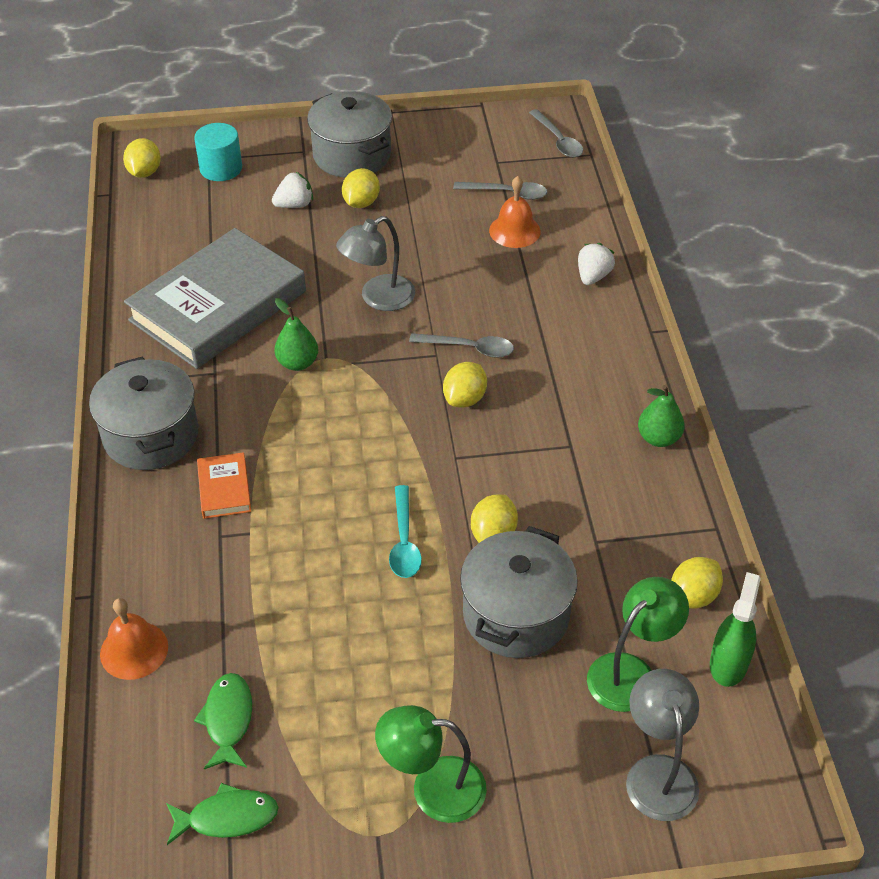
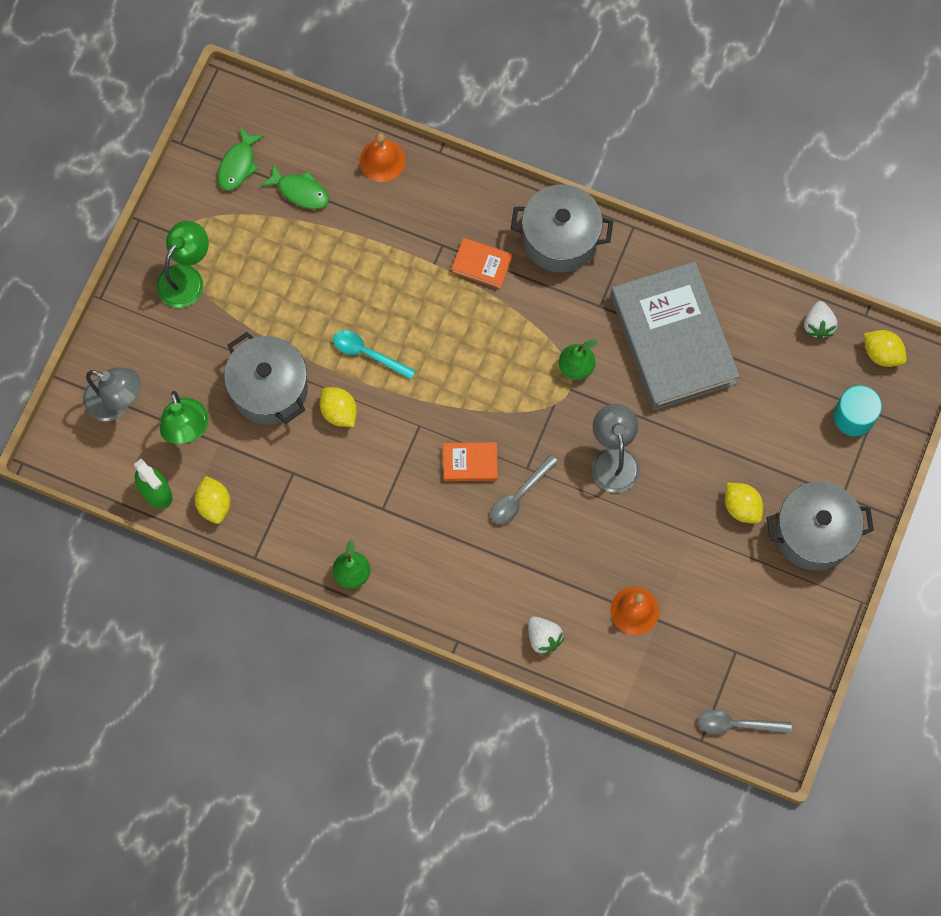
camera: 120 degrees right, 25 degrees up
white strawberry [272,171,313,208] -> white strawberry moved to [804,301,838,339]
yellow lemon [443,362,487,408] -> orange book [443,442,498,481]
grey spoon [453,182,547,200] -> none

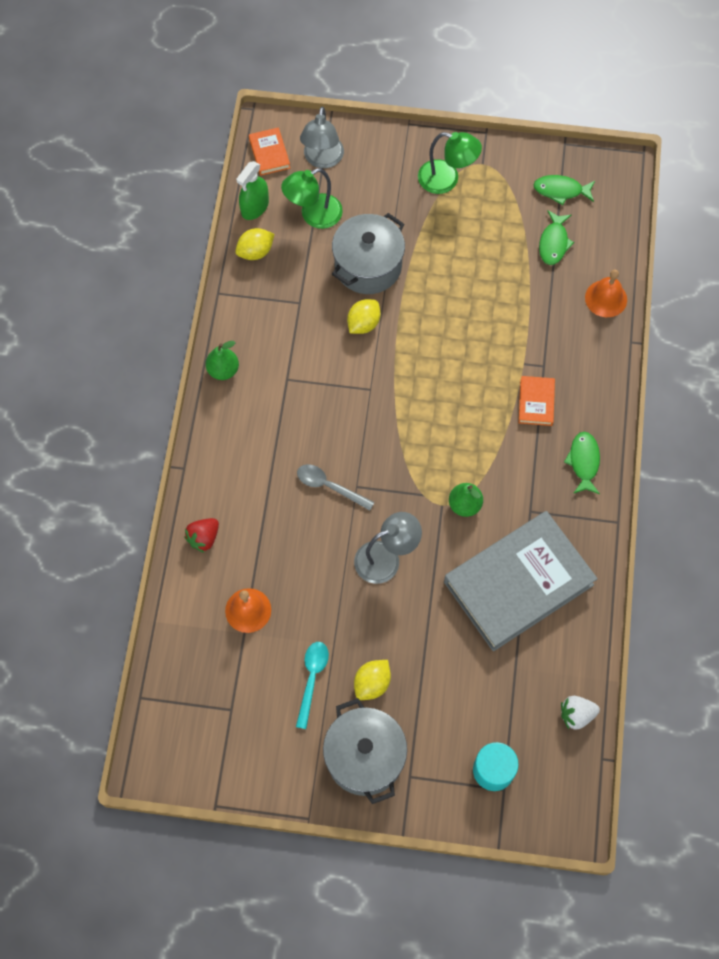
camera: 75 degrees right, 5 degrees down
turquoise spoon [333,330,416,380] -> turquoise spoon moved to [296,642,329,729]
orange book [443,442,498,481] -> orange book moved to [249,127,290,176]
grey pot [511,184,613,273] -> green fish [564,432,600,494]
white strawberry [528,616,564,656] -> red strawberry [184,518,219,553]
grey spoon [698,709,792,735] -> none
yellow lemon [864,330,907,367] -> none

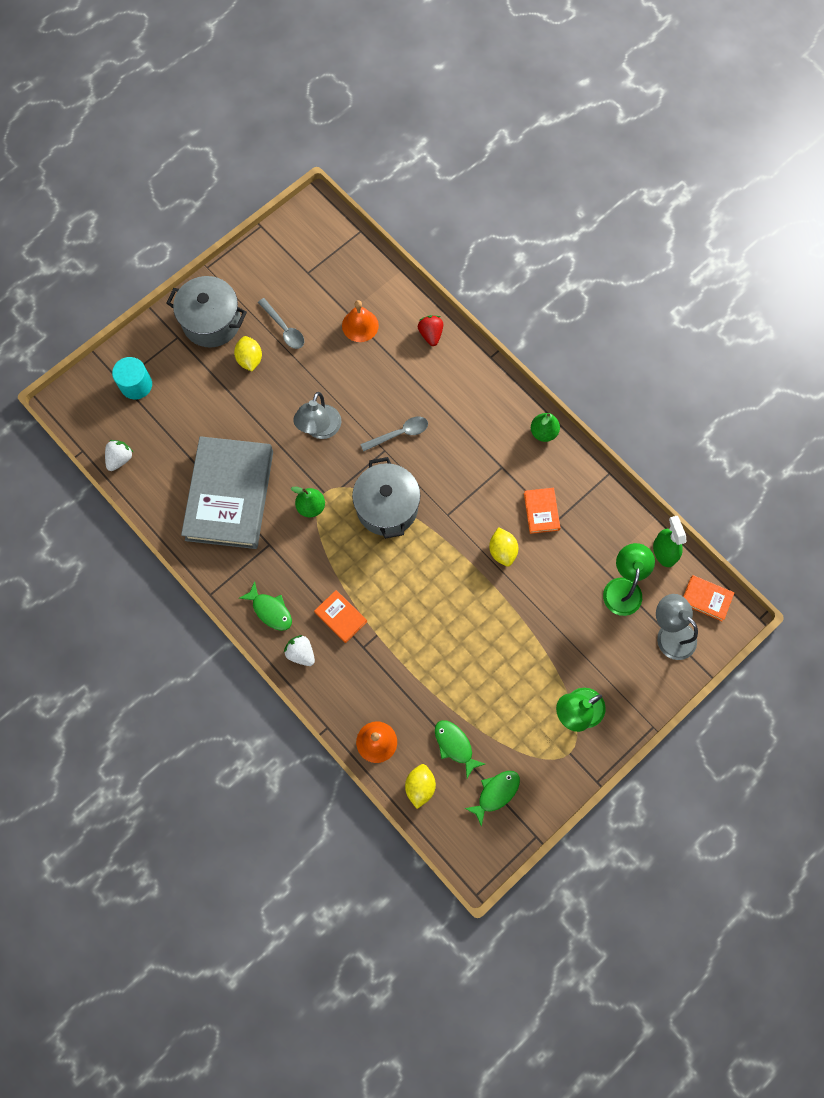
camera: 130 degrees right, 5 degrees up
yellow lemon [235,228,274,260] -> yellow lemon moved to [405,764,436,809]
turquoise spoon [296,642,329,729] -> grey spoon [258,298,304,349]
grey pot [332,213,405,294] -> grey pot moved to [352,457,420,539]
none -> white strawberry [284,635,315,666]
none -> orange book [524,488,560,534]

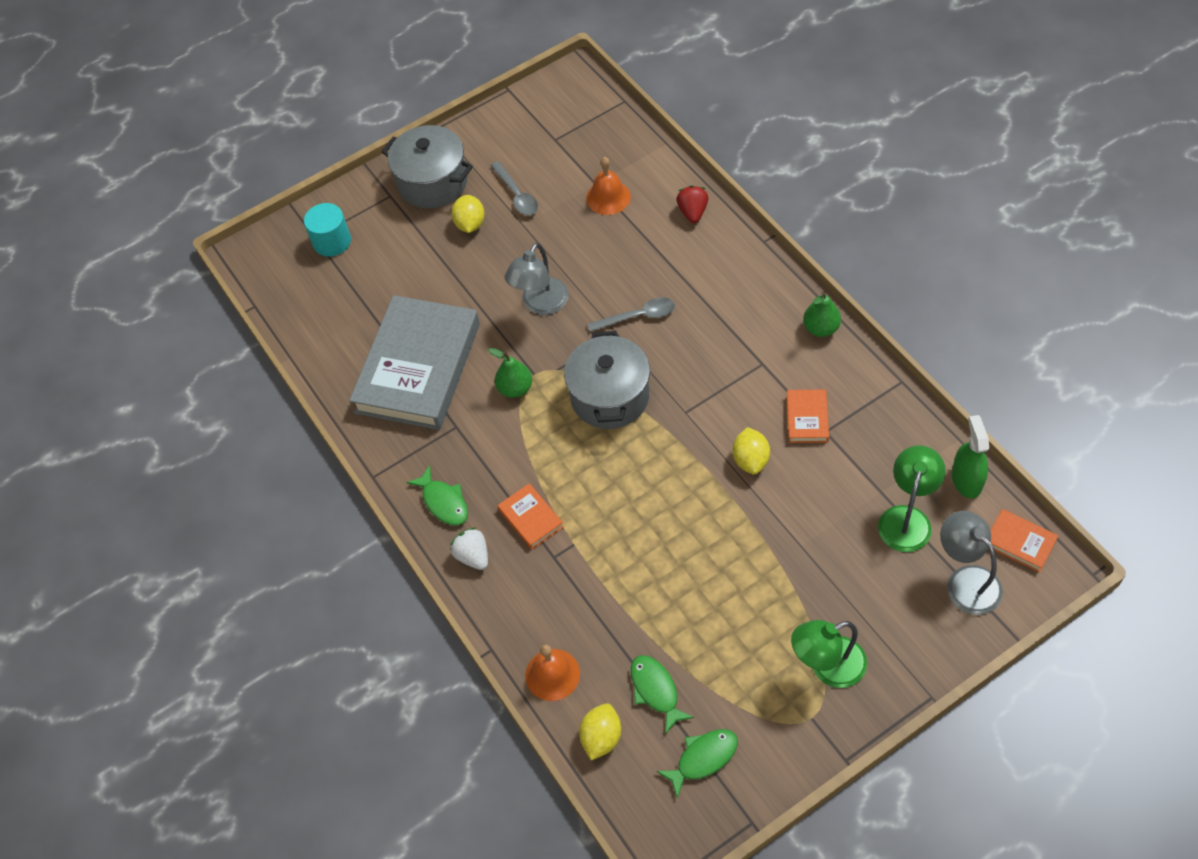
camera: 15 degrees right, 15 degrees down
white strawberry [105,440,133,471] -> none

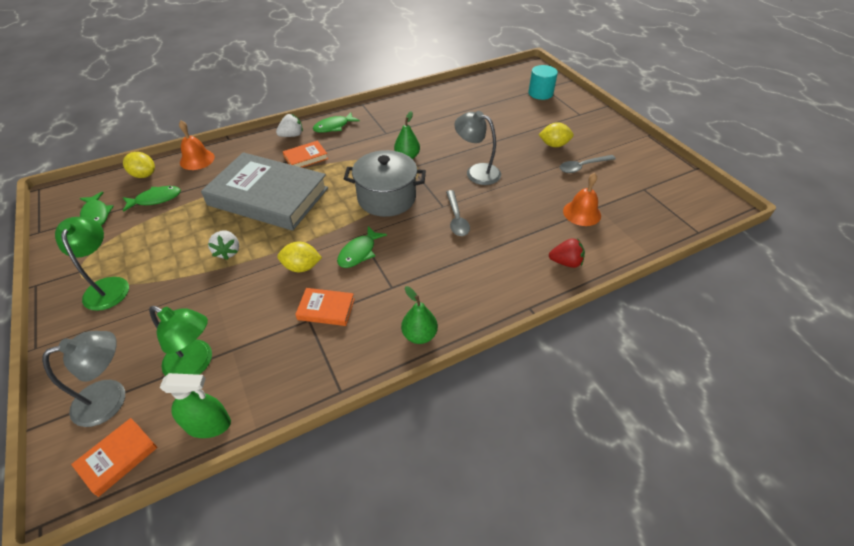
camera: 90 degrees right, 10 degrees down
grey book [349,295,480,430] -> grey book moved to [201,152,328,231]
grey pot [381,125,473,209] -> none
none -> white strawberry [208,230,239,260]
none -> green fish [337,226,387,268]

